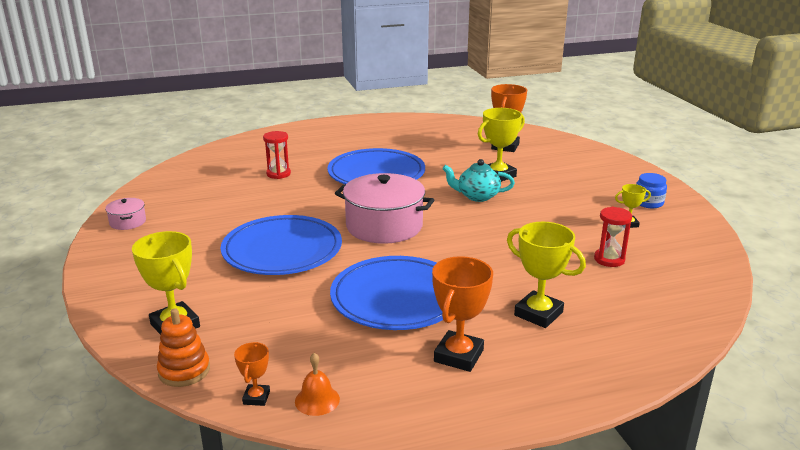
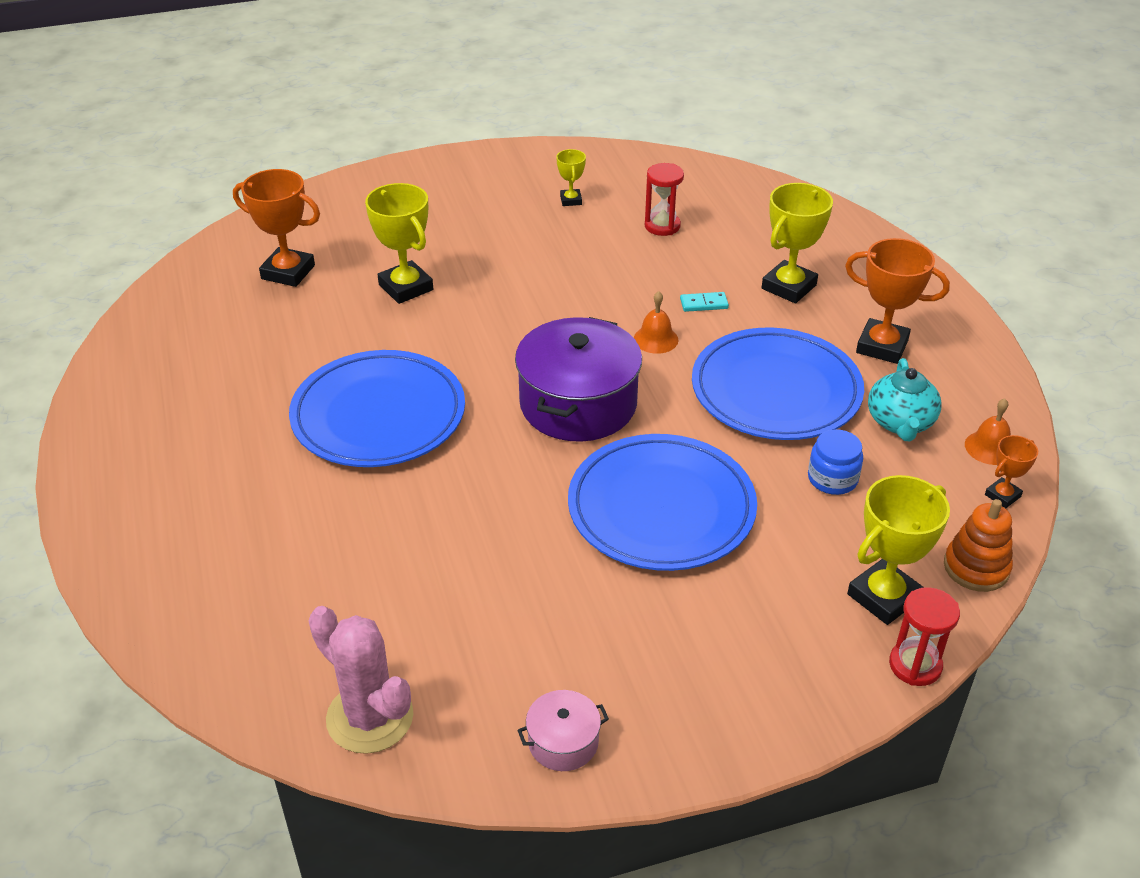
camera: 90 degrees left, 15 degrees up
orange trophy [234,342,270,406] -> orange trophy turned 45 degrees counterclockwise [985,435,1038,508]
red hourglass [263,131,291,179] -> red hourglass moved to [889,587,960,686]
pink pot [335,173,434,244] -> purple pot [515,317,642,442]
turquoise teapot [442,159,515,202] -> turquoise teapot moved to [868,358,942,441]
blue jar [636,173,667,208] -> blue jar moved to [808,429,863,495]
none -> pink cactus [309,606,414,754]
none -> orange bell [634,291,679,354]
none -> turquoise domino [680,292,729,312]

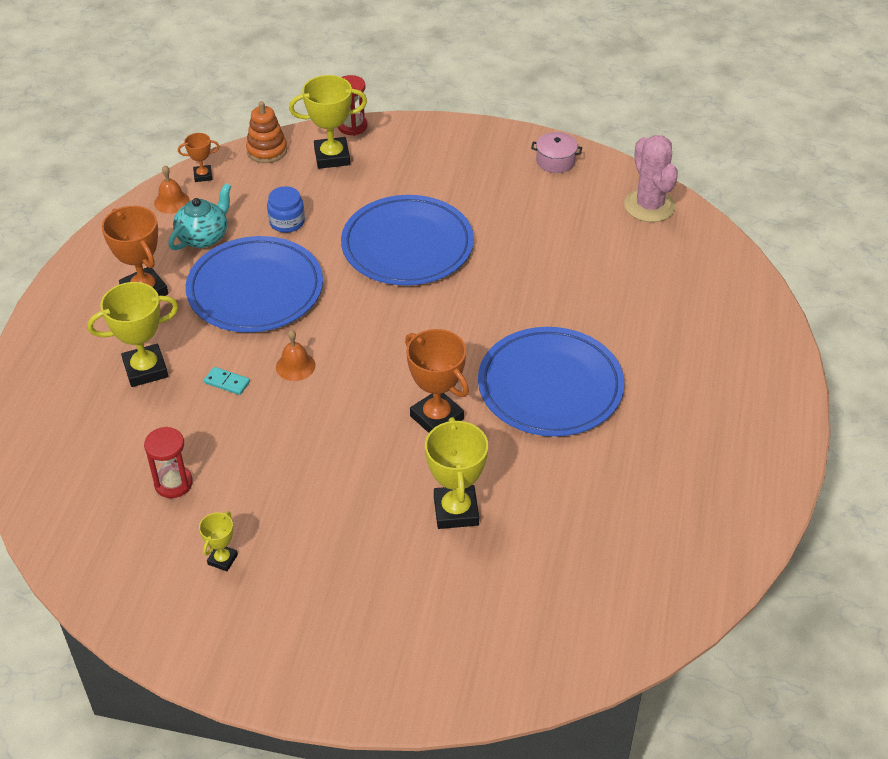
camera: 150 degrees left, 5 degrees up
orange trophy [233,169,320,287] -> orange trophy moved to [405,329,469,433]
purple pot [515,317,642,442] -> none

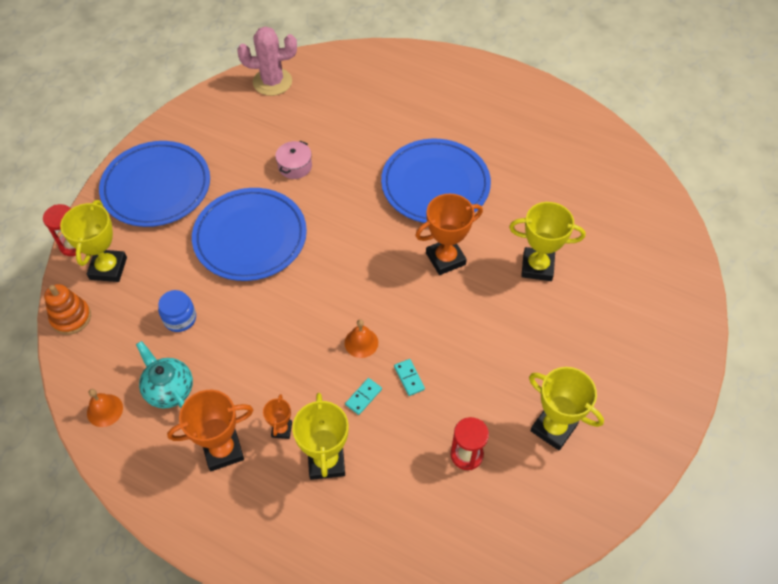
camera: 75 degrees left, 10 degrees up
orange trophy [178,133,219,182] -> orange trophy moved to [263,394,292,439]
blue plate [186,236,323,332] -> blue plate moved to [99,141,210,227]
yellow trophy [199,511,238,571] -> yellow trophy [529,367,604,450], size x1.89
pink pot [531,132,582,173] -> pink pot moved to [275,141,312,179]
none -> turquoise domino [394,359,425,396]

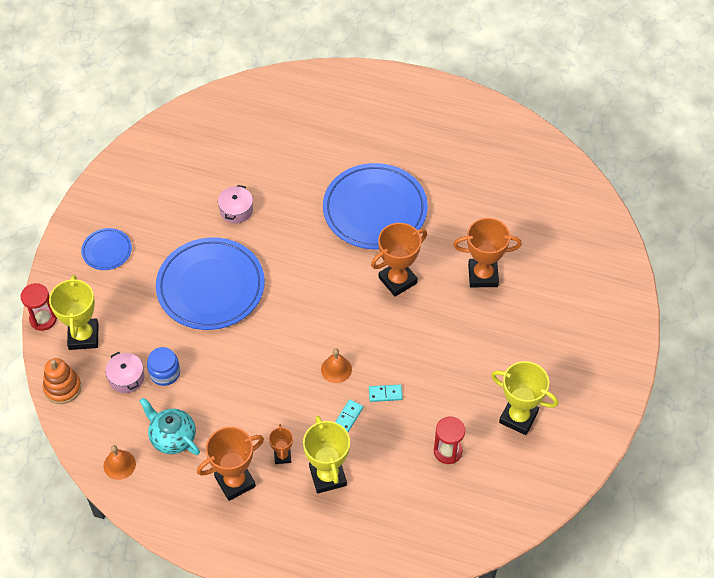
camera: 10 degrees left, 0 degrees up
blue plate [99,141,210,227] -> blue plate [81,228,132,270], size x0.47
pink cactus [237,27,297,96] -> none
turquoise domino [394,359,425,396] -> turquoise domino turned 60 degrees counterclockwise [369,384,403,402]
yellow trophy [509,202,586,281] -> orange trophy [453,218,522,287]
none -> pink pot [105,352,144,393]

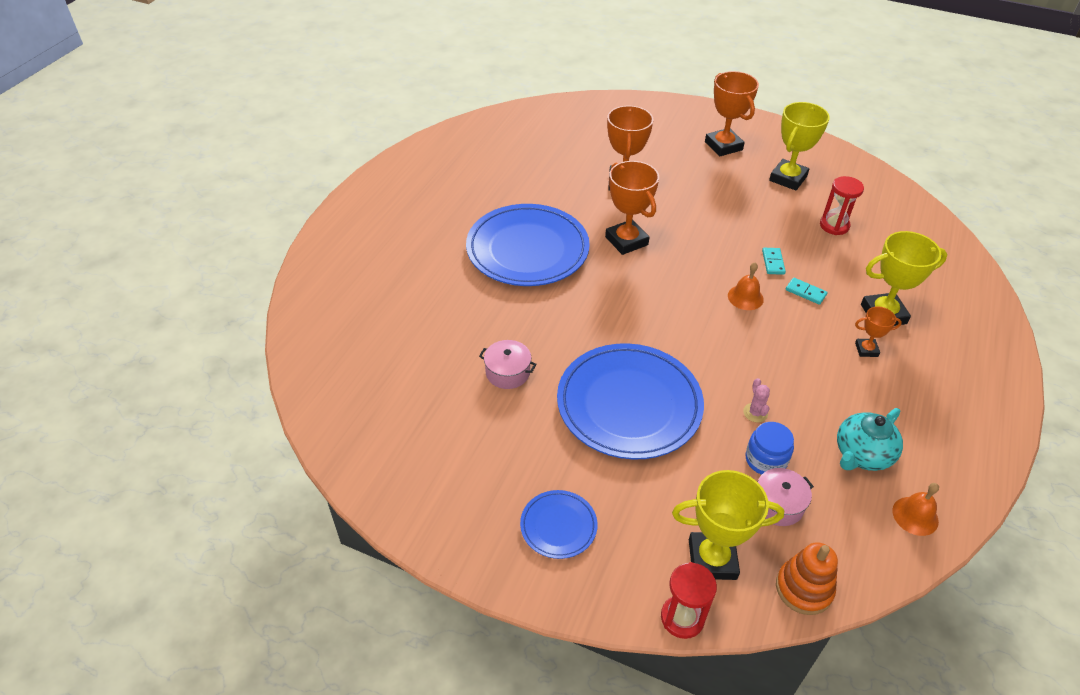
camera: 85 degrees left, 10 degrees down
orange trophy [197,427,264,501] -> orange trophy moved to [705,71,759,156]
none -> pink cactus [743,378,770,422]

